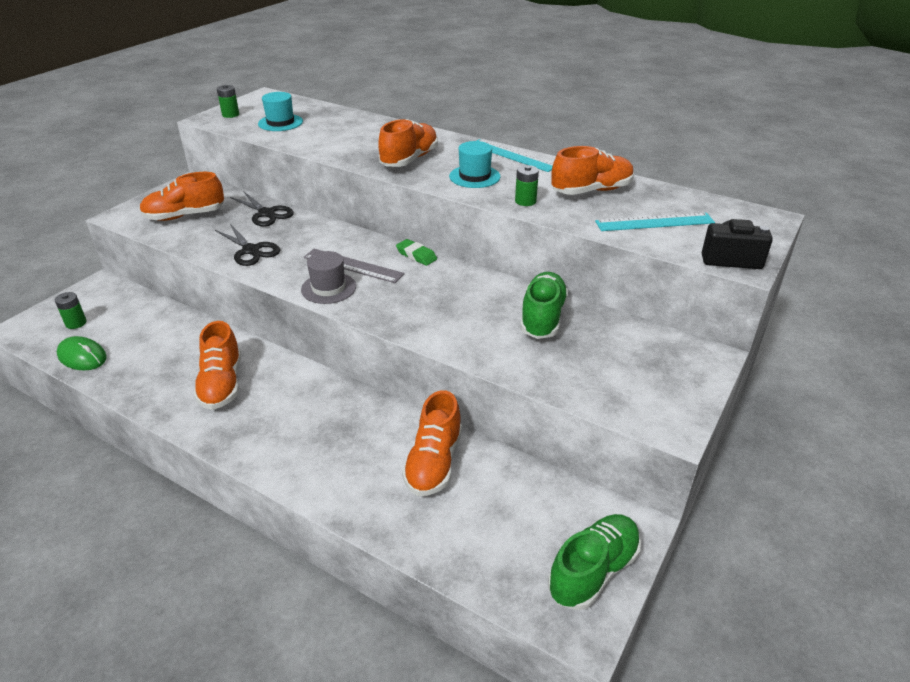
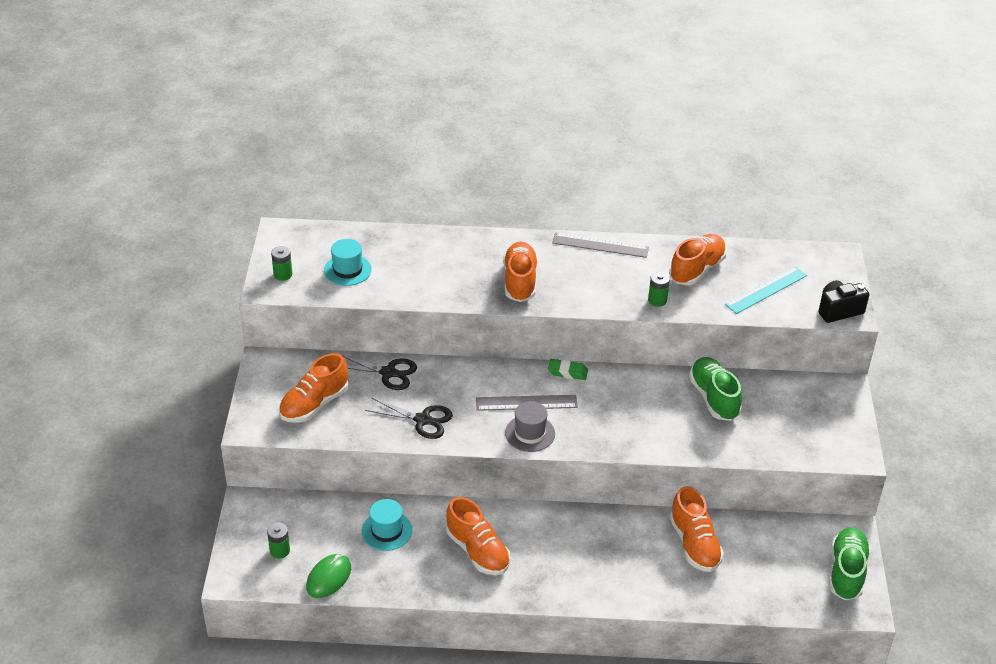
camera: 30 degrees left, 5 degrees up
green mouse [57,336,107,370] -> green mouse turned 60 degrees counterclockwise [306,554,351,598]
turquoise hat [449,141,501,188] -> turquoise hat moved to [362,499,412,551]
turquoise ruler [476,139,553,172] -> grey ruler [552,233,649,258]

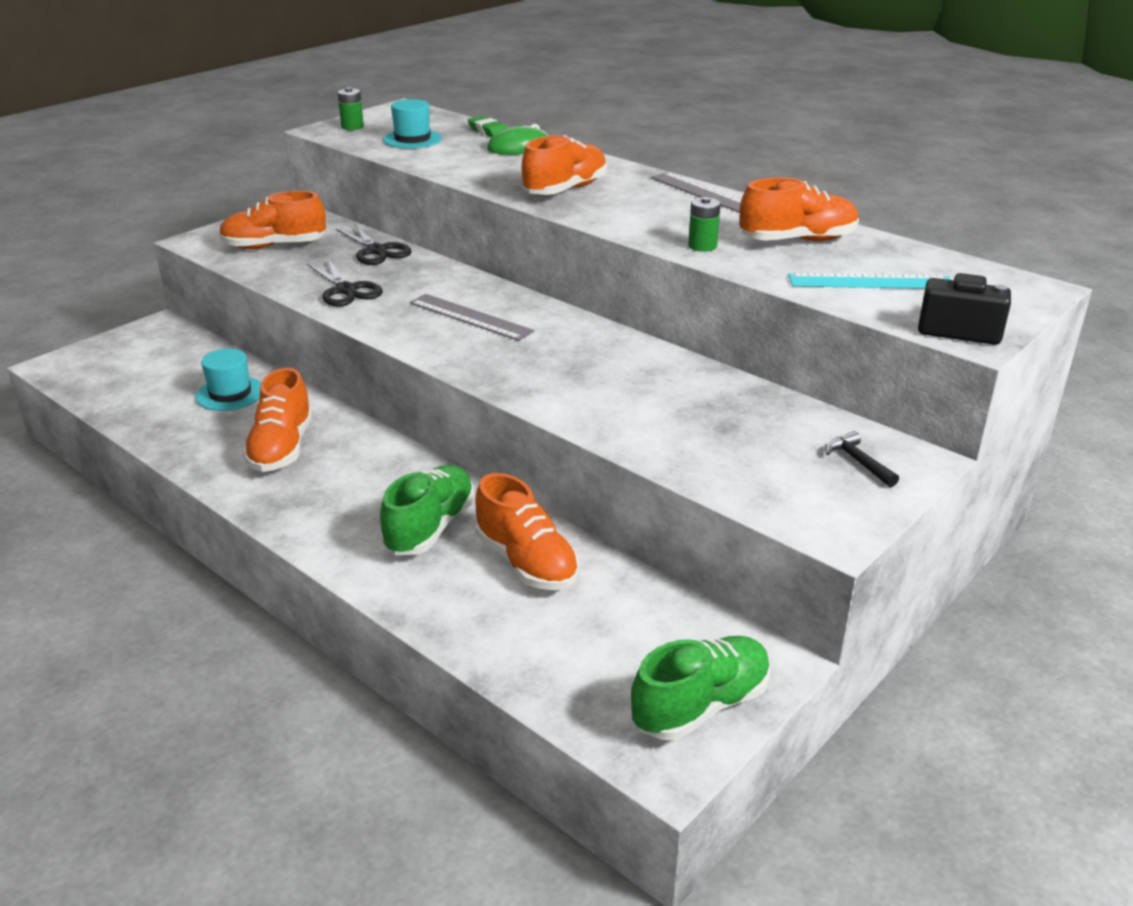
camera: 40 degrees right, 10 degrees down
green battery [267,523,290,558] -> none
green mouse [306,554,351,598] -> green mouse moved to [487,124,548,155]
grey hat [505,401,555,452] -> none
green eraser [548,359,588,380] -> green eraser moved to [468,116,507,137]
orange shoe [670,486,724,572] -> orange shoe turned 60 degrees counterclockwise [475,473,579,590]
green shoe [689,357,742,421] -> green shoe moved to [380,465,475,555]
none -> black hammer [825,431,899,487]

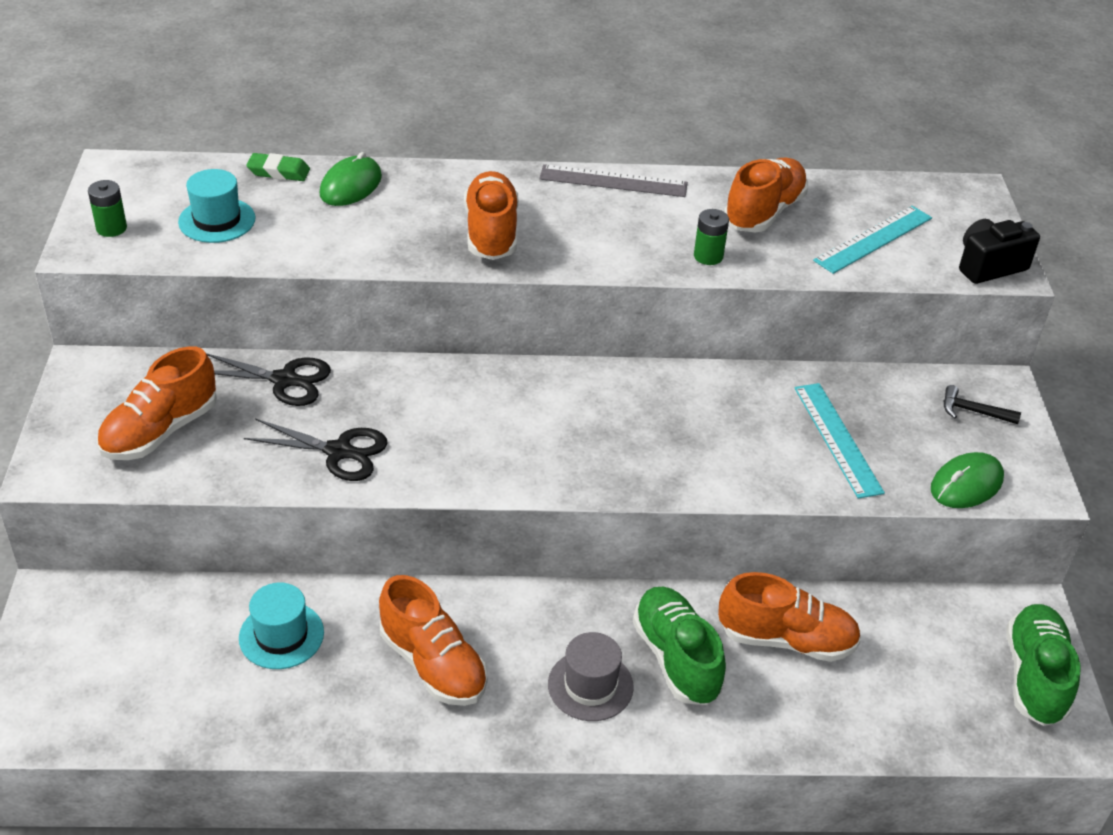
camera: 45 degrees left, 10 degrees up
grey ruler [410,294,534,341] -> none
none -> grey hat [548,632,634,721]
none -> turquoise ruler [794,383,885,499]
none -> green mouse [931,452,1004,508]

